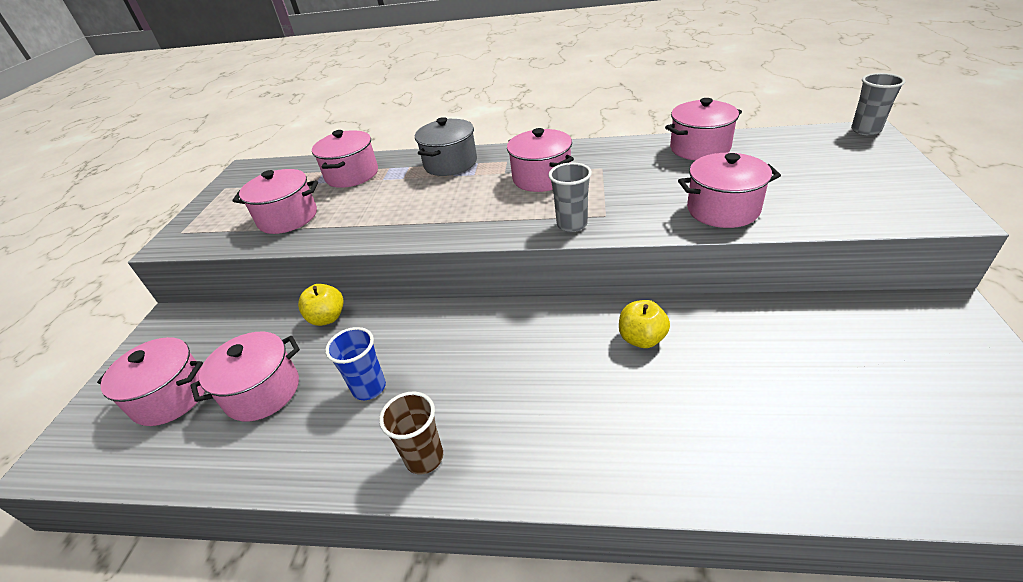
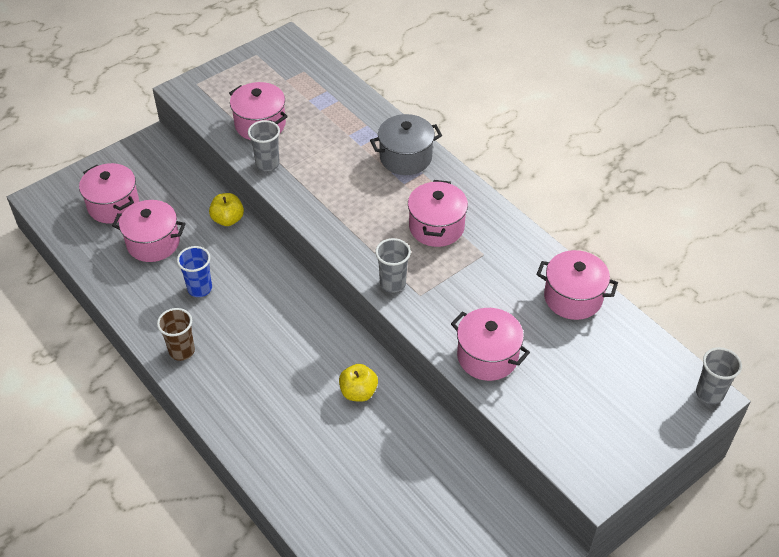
camera: 40 degrees right, 10 degrees up
pink pot [312,130,378,188] -> none
none -> grey cup [248,120,280,171]

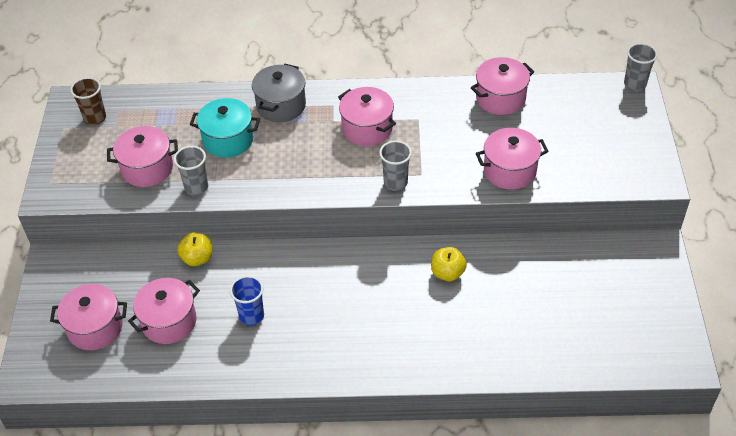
camera: 50 degrees left, 0 degrees up
brown cup [157,308,195,361] -> brown cup moved to [70,77,106,125]
none -> turquoise pot [190,98,260,158]

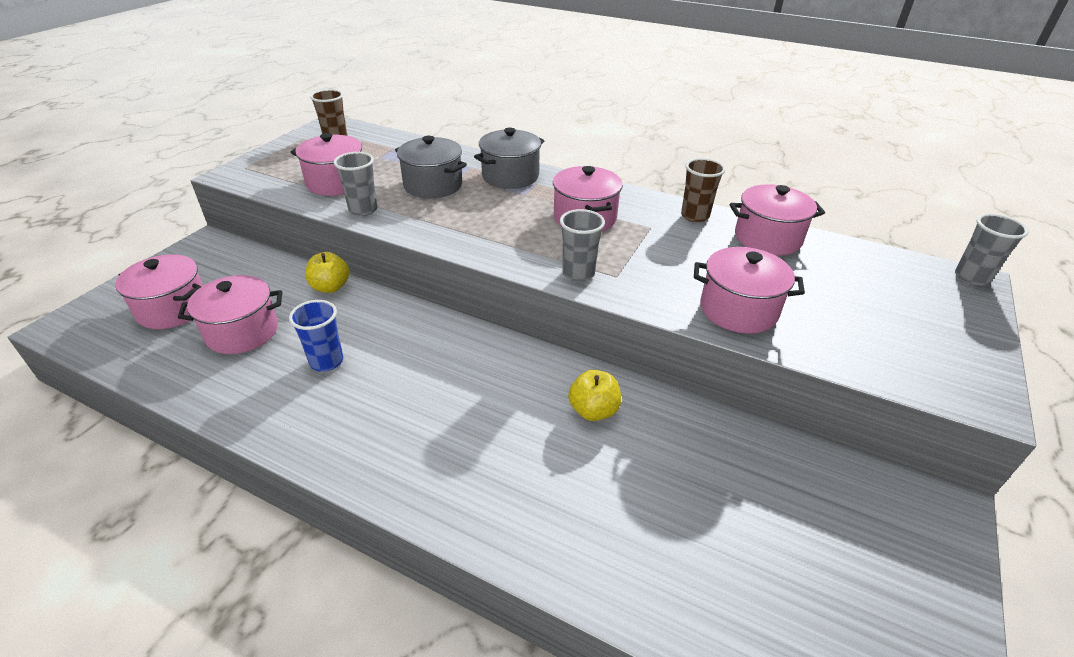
camera: 25 degrees right, 10 degrees down
turquoise pot [190,98,260,158] -> grey pot [395,136,467,198]
none -> brown cup [681,158,725,222]

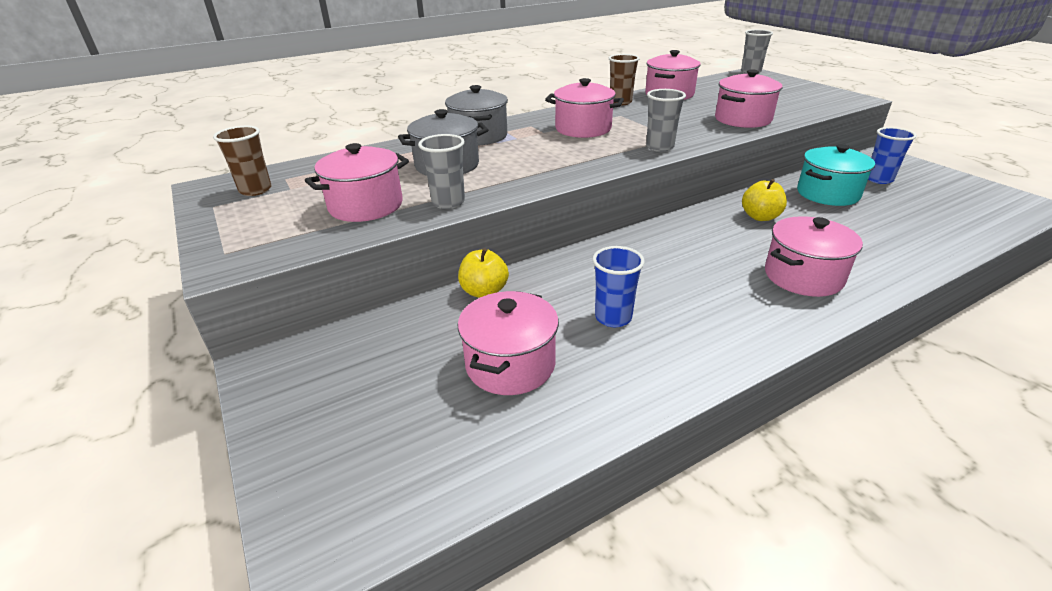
camera: 55 degrees left, 5 degrees down
pink pot [115,254,203,329] -> pink pot moved to [765,216,863,297]
none -> turquoise pot [797,144,875,206]
none -> blue cup [868,127,917,184]

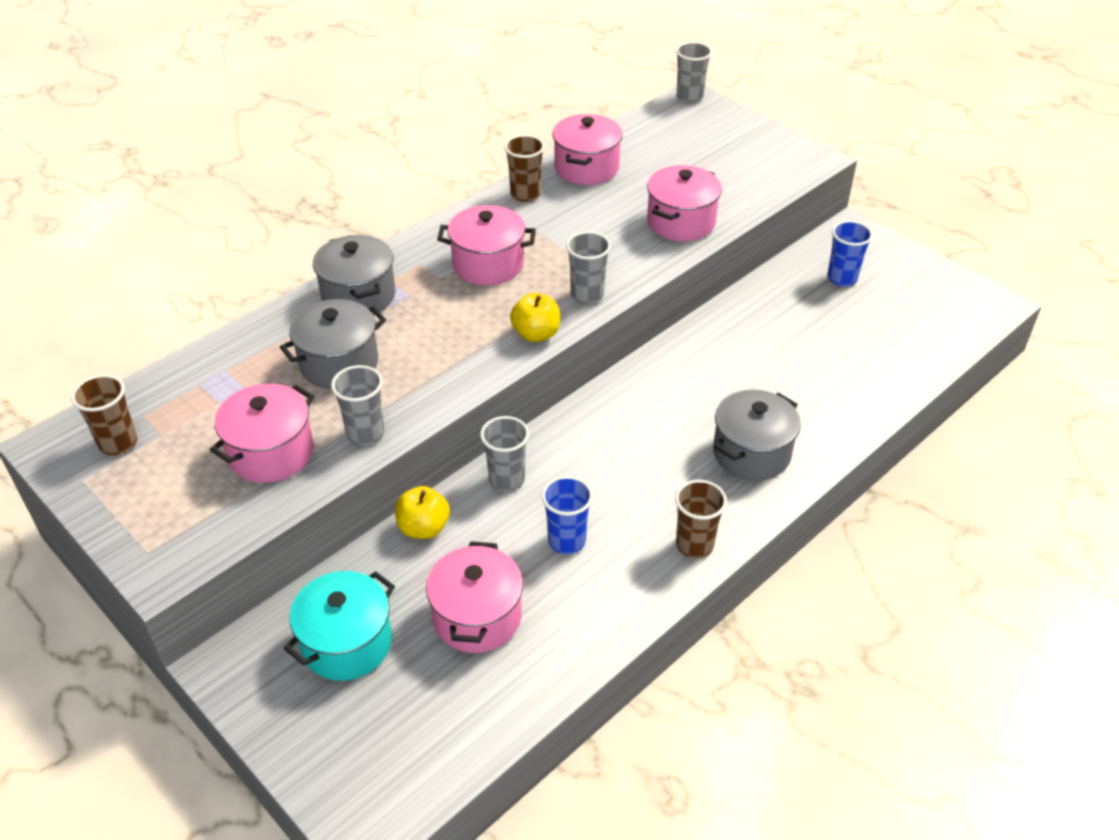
camera: 15 degrees left, 10 degrees up
yellow apple [742,179,787,221] -> yellow apple moved to [510,293,560,342]
pink pot [765,216,863,297] -> grey pot [713,390,801,481]
turquoise pot [797,144,875,206] -> turquoise pot moved to [284,571,395,681]
none -> grey cup [480,416,529,492]
none -> brown cup [675,480,727,558]

